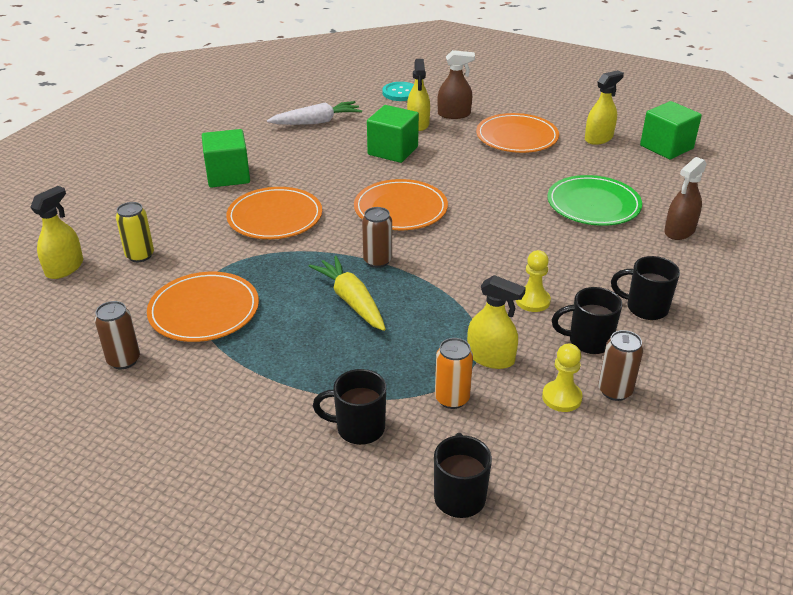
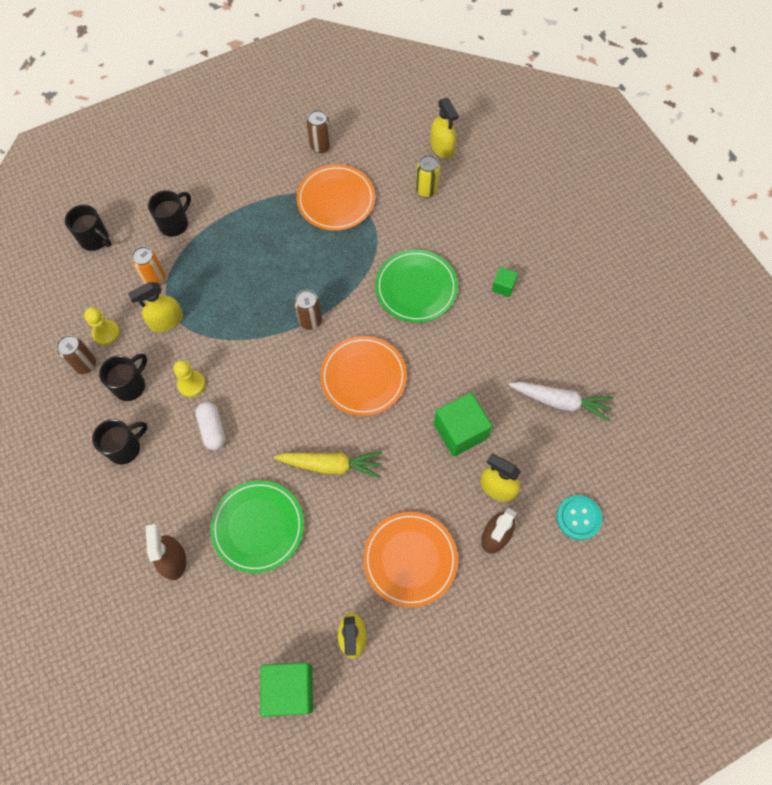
camera: 125 degrees right, 30 degrees up
green cube [202,129,250,188] -> green cube [492,267,518,297], size x0.51
orange plate [226,187,322,239] -> green plate [375,250,458,323]
white carrot [267,101,362,125] -> white carrot turned 90 degrees counterclockwise [509,382,614,421]
yellow carrot [309,256,386,331] -> yellow carrot moved to [274,452,382,478]
none -> white capsule [195,402,226,450]

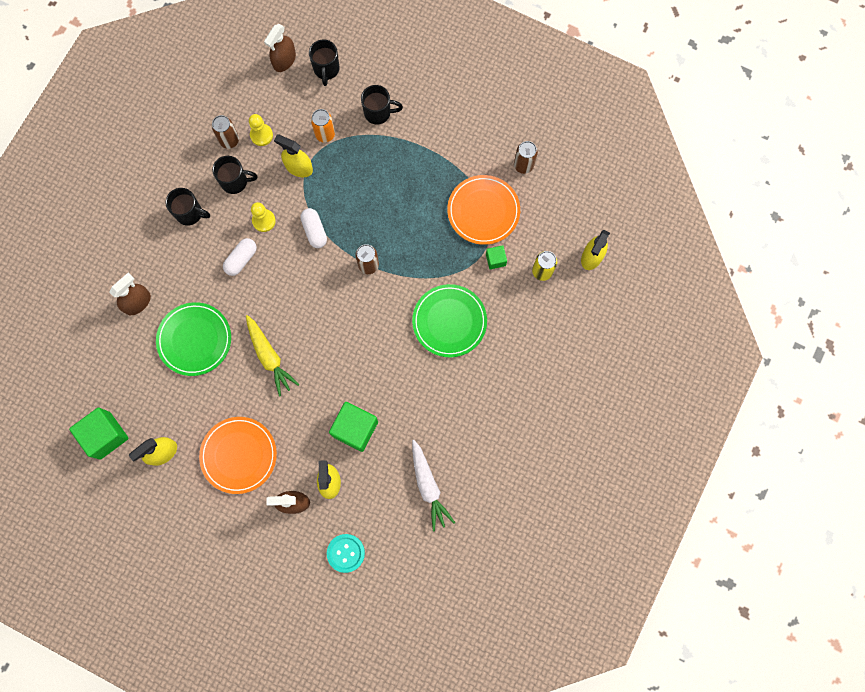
camera: 55 degrees right, 10 degrees up
orange plate [320,336,407,416] -> none
green cube [492,267,518,297] -> green cube moved to [486,245,507,269]
none -> brown spray bottle [264,24,296,72]
none -> white capsule [300,208,327,248]

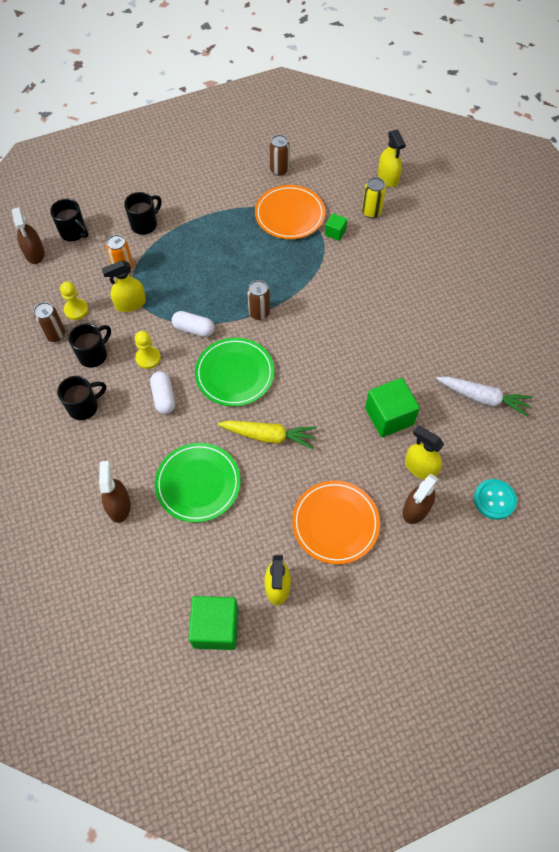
camera: 50 degrees left, 15 degrees down
green plate [412,284,487,357] -> green plate moved to [195,338,274,406]

